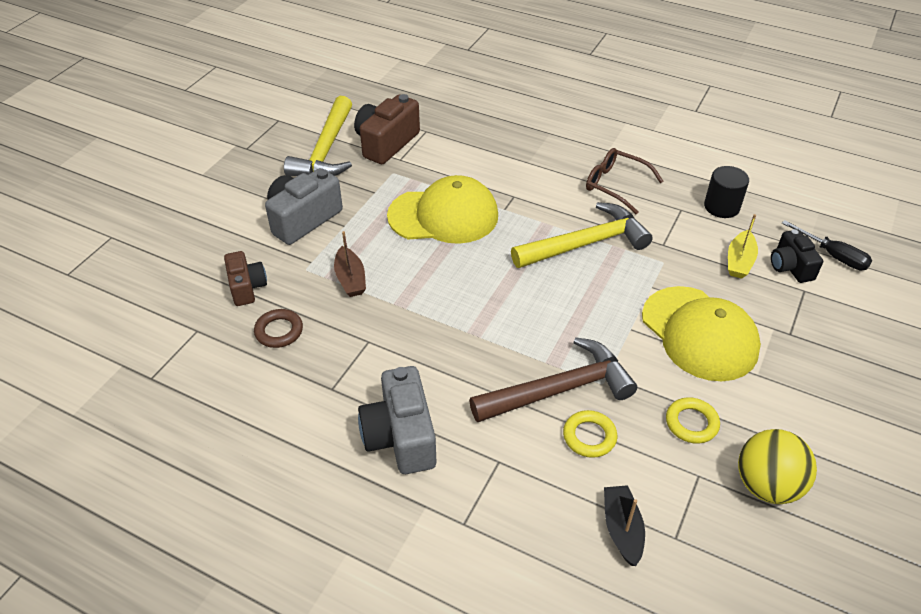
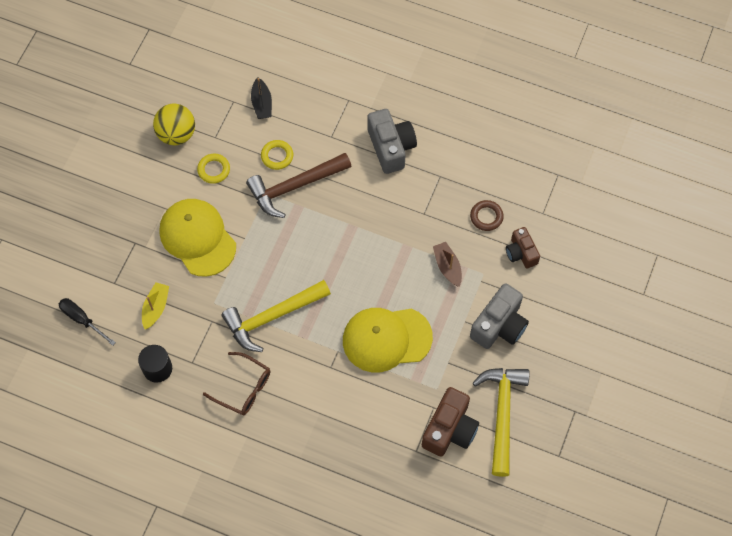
camera: 175 degrees right, 20 degrees up
black camera [771,229,823,283] -> none

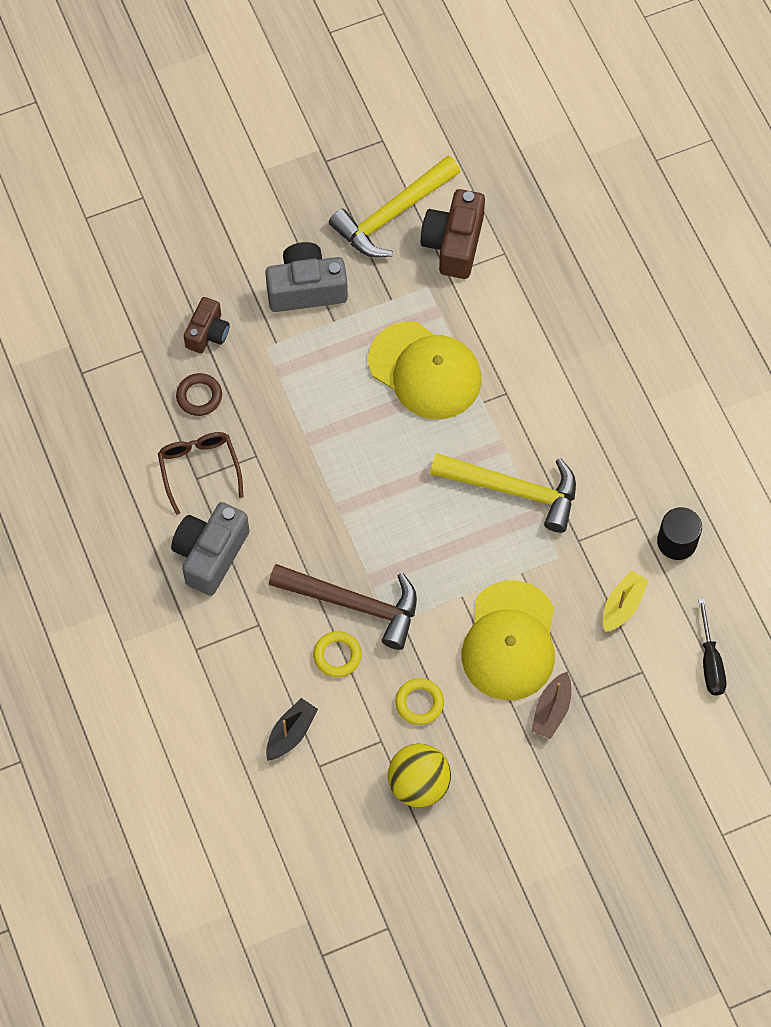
camera: 135 degrees left, 0 degrees up
yellow boat [142,282,169,329] -> yellow boat turned 150 degrees clockwise [603,570,649,632]
brown glasses [203,352,270,415] -> brown glasses moved to [158,432,243,515]
brown camera [422,387,479,456] -> brown camera turned 60 degrees counterclockwise [421,189,485,279]
brown boat [433,242,462,287] -> brown boat moved to [531,672,571,739]

